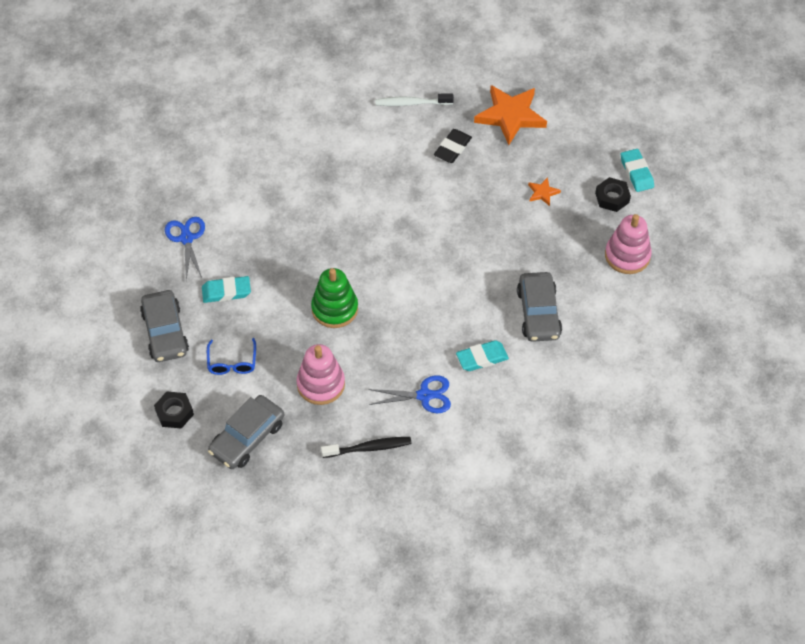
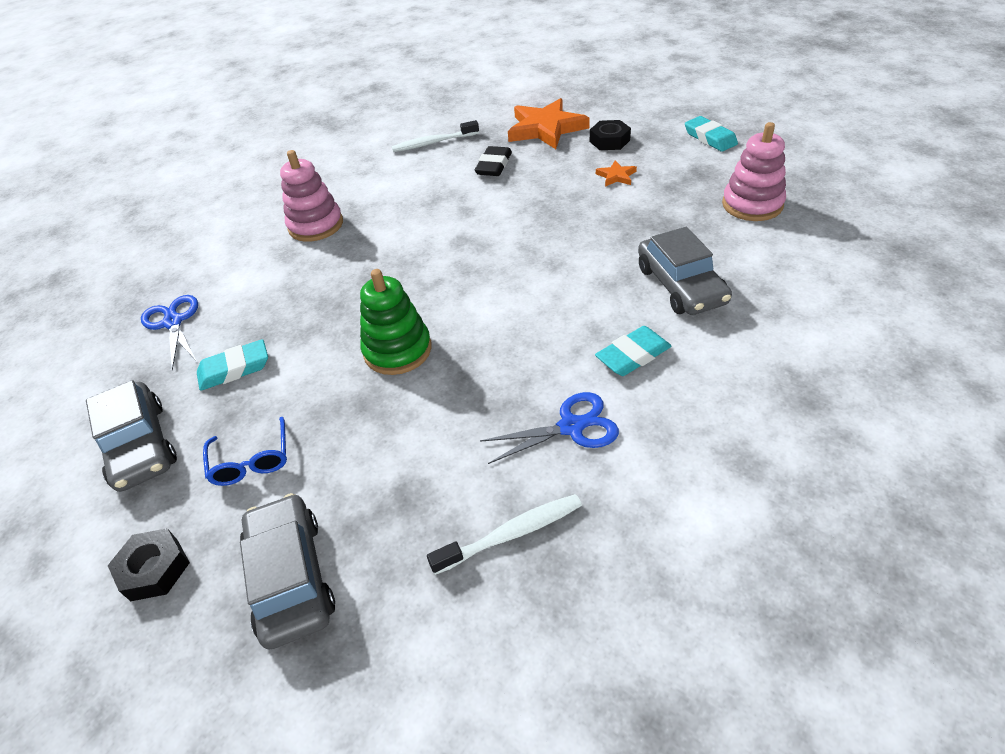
camera: 10 degrees left, 10 degrees down
grey car [208,395,284,469] -> grey car turned 135 degrees clockwise [240,493,335,649]
pink stacking toy [296,344,345,405] -> pink stacking toy moved to [280,150,343,242]
black toothbrush [321,437,412,458] -> white toothbrush [427,494,582,575]
black nut [595,177,631,212] -> black nut moved to [590,120,631,150]

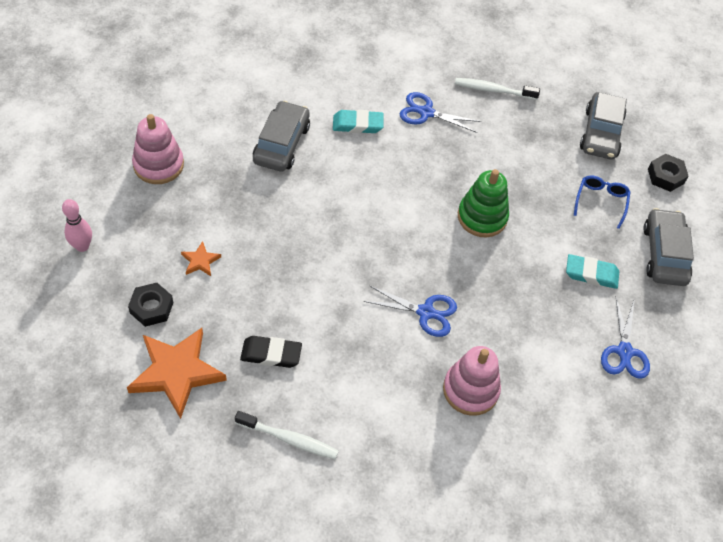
camera: 155 degrees left, 10 degrees up
black eraser [475,146,512,176] -> black eraser turned 45 degrees clockwise [240,336,302,368]
turquoise eraser [685,116,738,152] -> pink bowling pin [62,199,92,252]
none -> blue scissors [363,285,457,337]

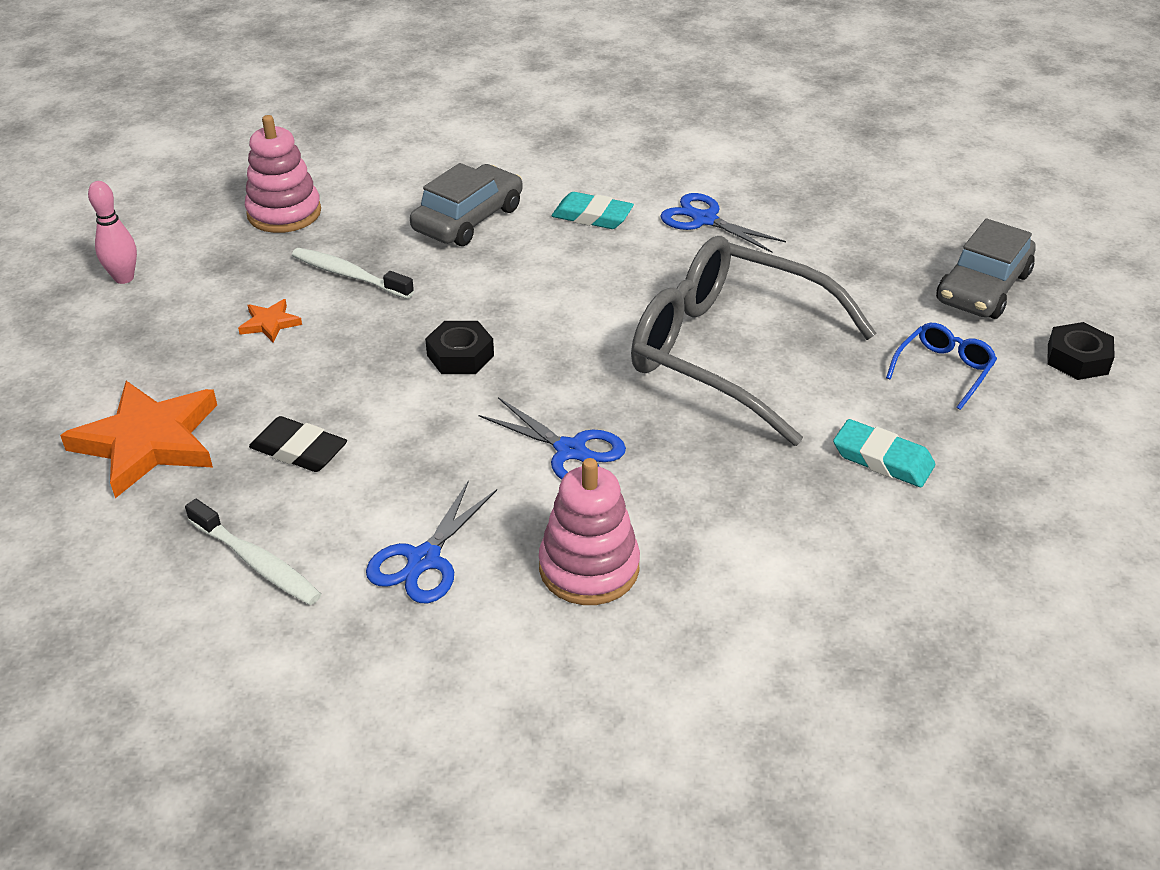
camera: 25 degrees right, 15 degrees down
black nut [128,283,173,327] -> black nut moved to [425,321,494,374]
white toothbrush [455,78,540,100] -> white toothbrush moved to [292,248,414,299]
green stacking toy [458,169,509,237] -> grey glasses [631,236,877,446]
blue scissors [601,298,650,379] -> blue scissors moved to [366,480,497,603]
grey car [643,208,694,286] -> none

